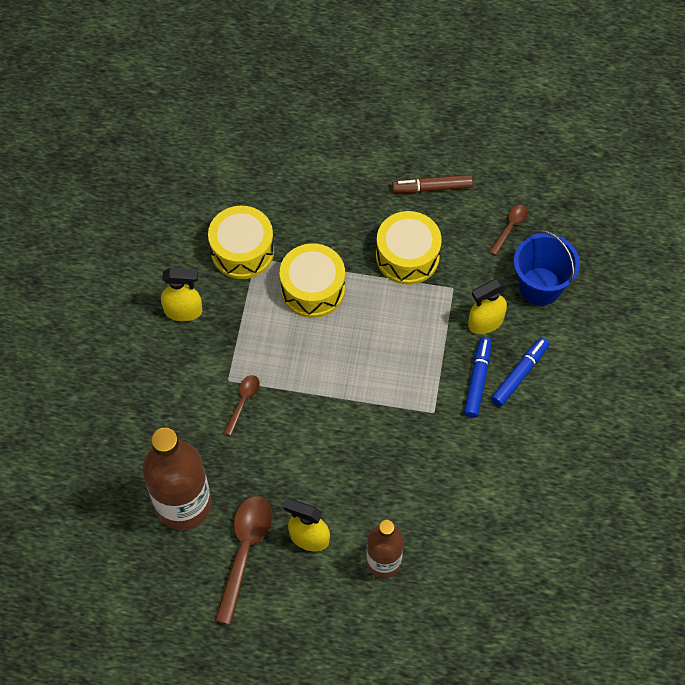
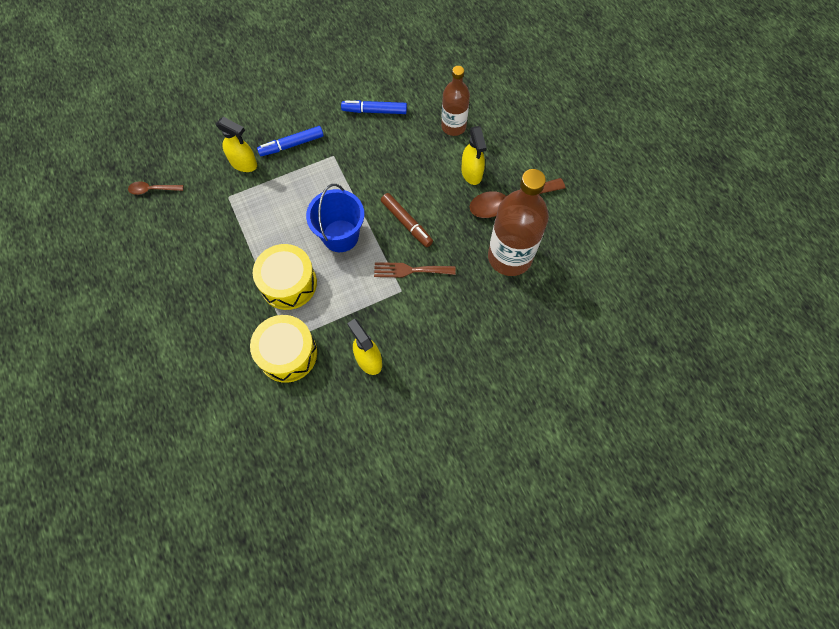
camera: 125 degrees left, 5 degrees up
brown spoon [224,375,260,436] -> brown fork [374,262,456,278]
yellow drum [376,211,442,285] -> none
brown marker [392,174,473,193] -> brown marker moved to [381,193,433,247]
blue marker [491,337,549,406] -> blue marker moved to [341,100,407,114]
blue bucket [514,230,580,305] -> blue bucket moved to [306,184,364,252]

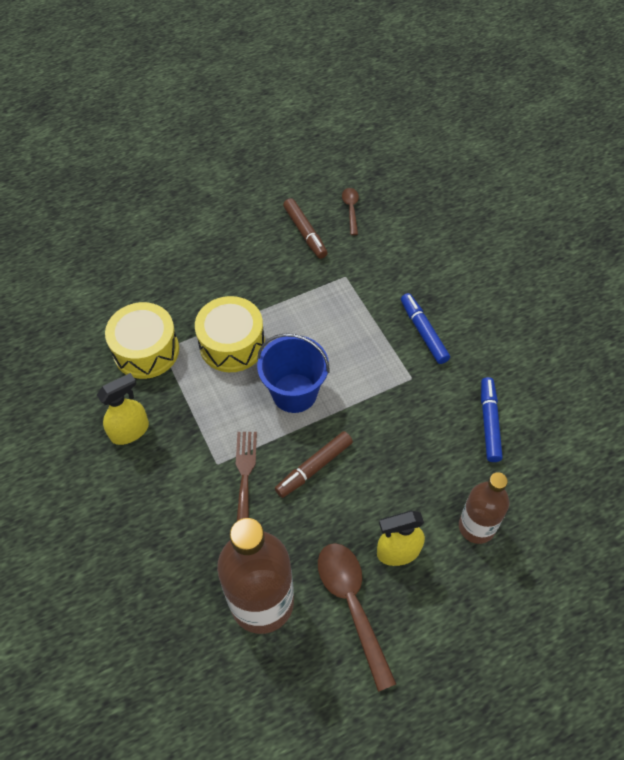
camera: 90 degrees right, 10 degrees down
yellow spray bottle [216,117,257,172] -> none
none -> brown marker [283,198,328,259]

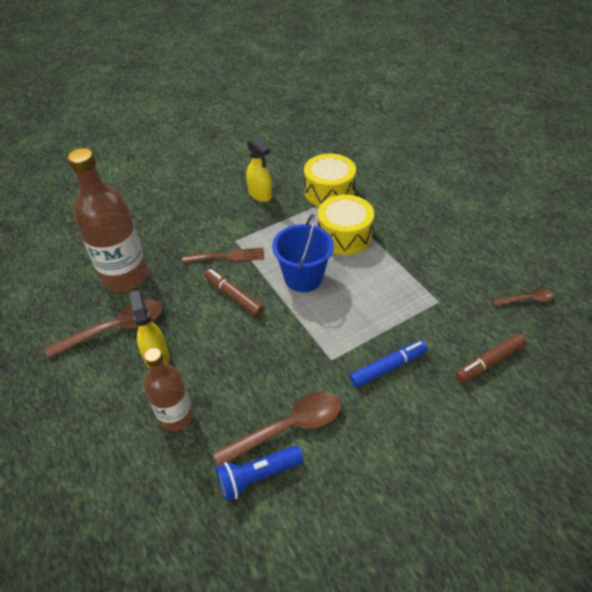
camera: 85 degrees right, 10 degrees down
brown marker [283,198,328,259] -> brown marker moved to [455,333,527,383]
blue marker [481,377,503,462] -> brown spoon [213,391,342,466]
none -> blue flashlight [216,446,303,501]

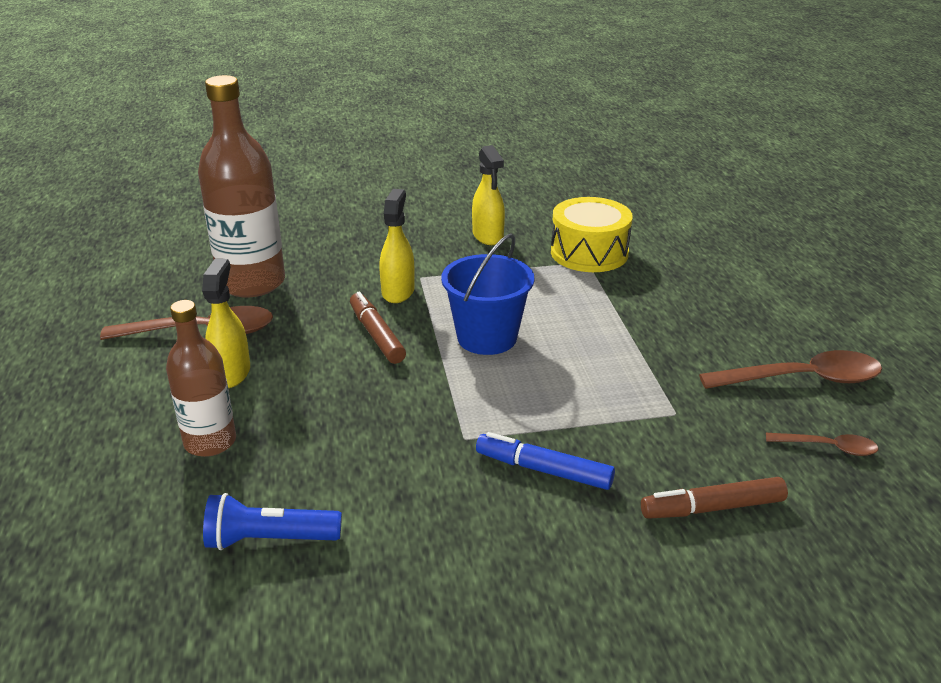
camera: 20 degrees right, 15 degrees down
brown fork [182,247,264,263] -> yellow spray bottle [379,189,415,303]
brown spoon [213,391,342,466] -> brown spoon moved to [699,350,882,389]
yellow drum [318,195,374,255] -> none
blue marker [350,340,428,387] -> blue marker turned 150 degrees counterclockwise [476,432,615,490]

